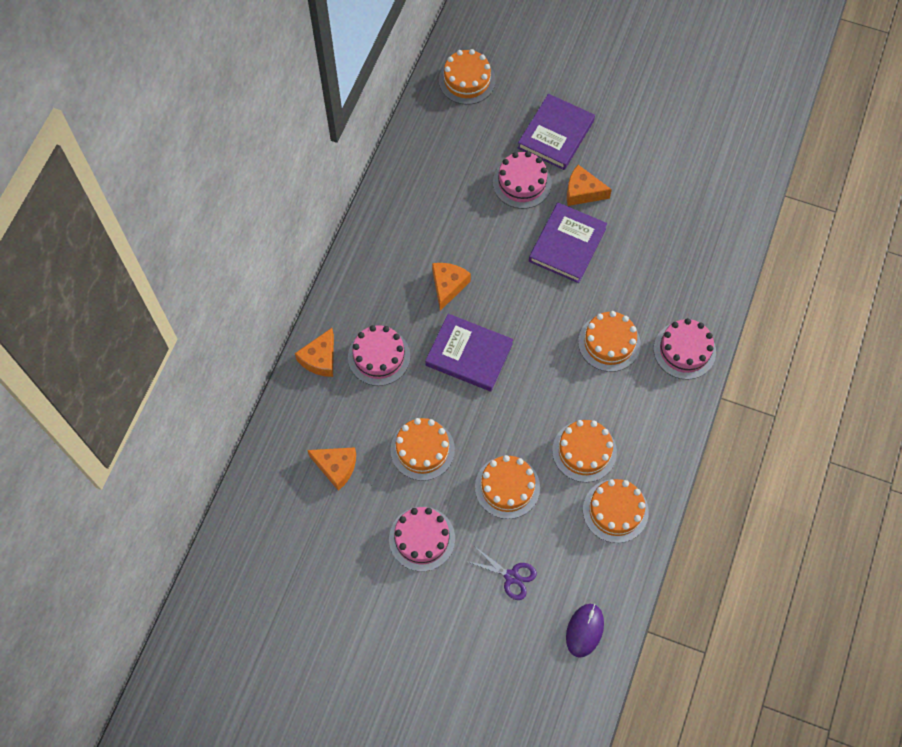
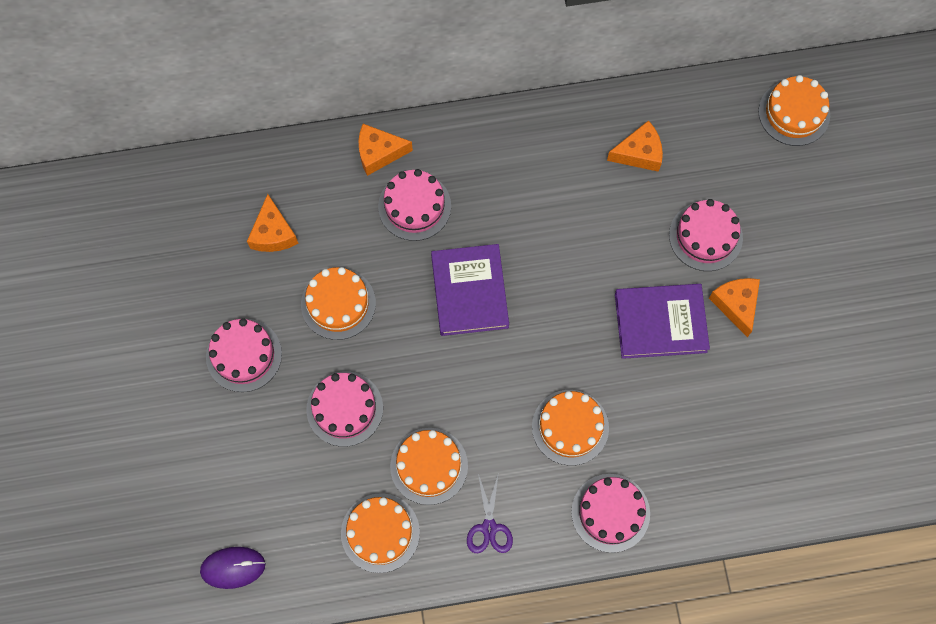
camera: 60 degrees right, 5 degrees up
orange cheese [432,263,471,311] -> orange cheese moved to [607,120,663,172]
purple scissors [466,548,537,600] -> purple scissors moved to [467,472,513,553]
orange cake [475,455,540,519] -> pink cake [306,372,383,447]
purple book [518,94,595,170] -> none

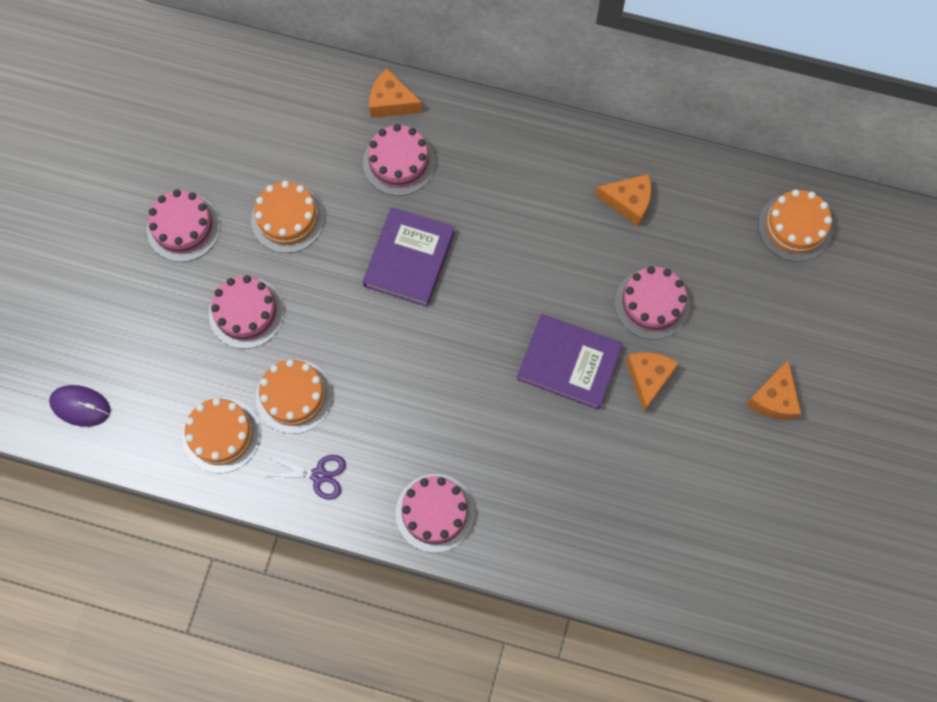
camera: 25 degrees right, 0 degrees up
orange cheese [247,194,299,252] -> orange cheese moved to [747,360,801,420]
purple scissors [467,472,513,553] -> purple scissors turned 105 degrees counterclockwise [263,455,346,500]
orange cake [532,390,609,466] -> none

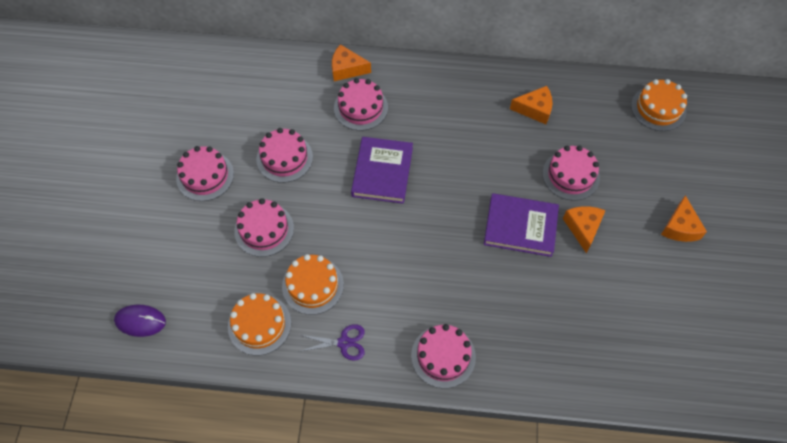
camera: 10 degrees left, 10 degrees down
orange cake [251,181,325,253] -> pink cake [256,128,313,183]

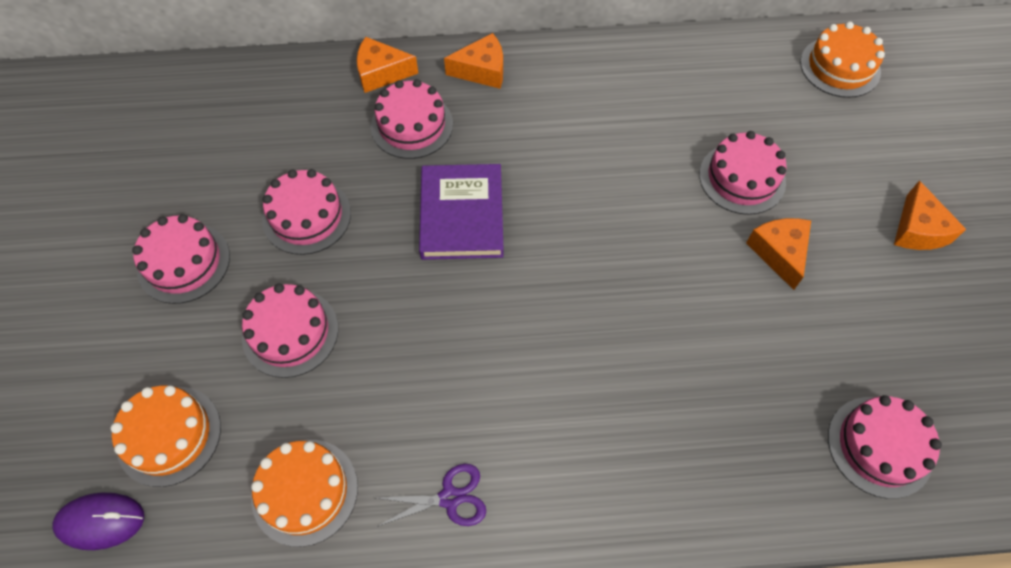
camera: 10 degrees left, 0 degrees up
orange cake [282,254,344,315] -> orange cake moved to [111,385,221,487]
pink cake [411,324,476,388] -> pink cake moved to [828,395,942,499]
purple book [484,193,559,257] -> none
orange cheese [510,86,552,124] -> orange cheese moved to [444,33,503,89]

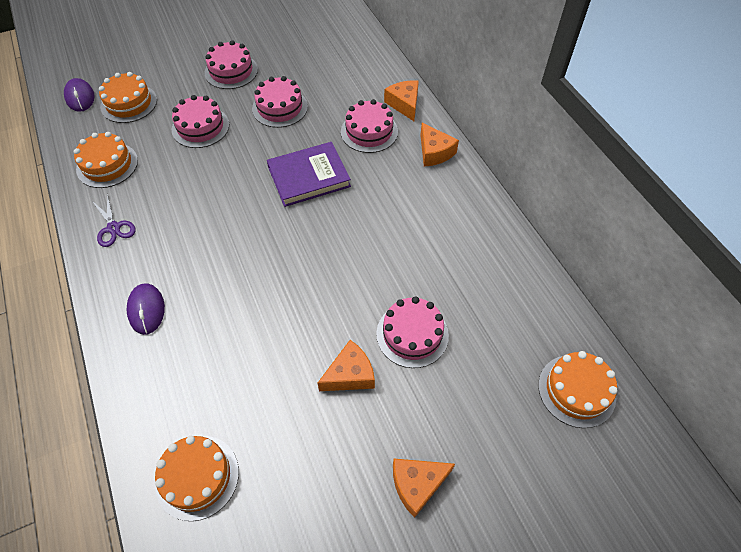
camera: 70 degrees right, 5 degrees down
pink cake [828,395,942,499] -> orange cake [155,436,239,521]
none -> purple mouse [127,283,165,335]

